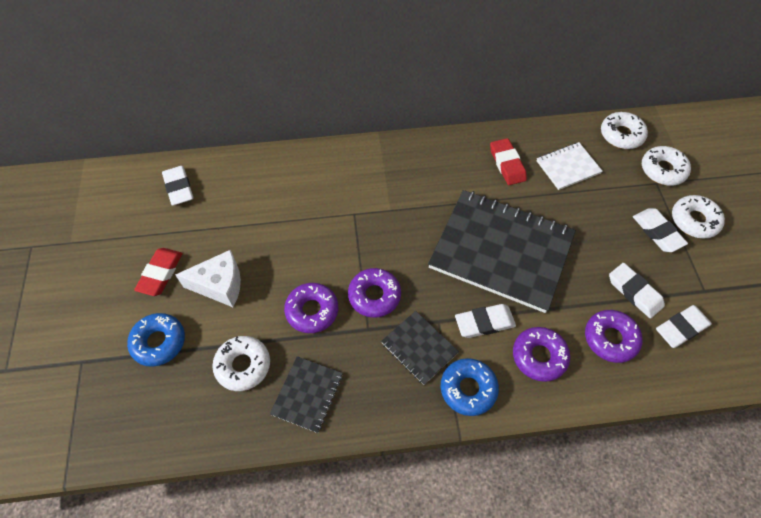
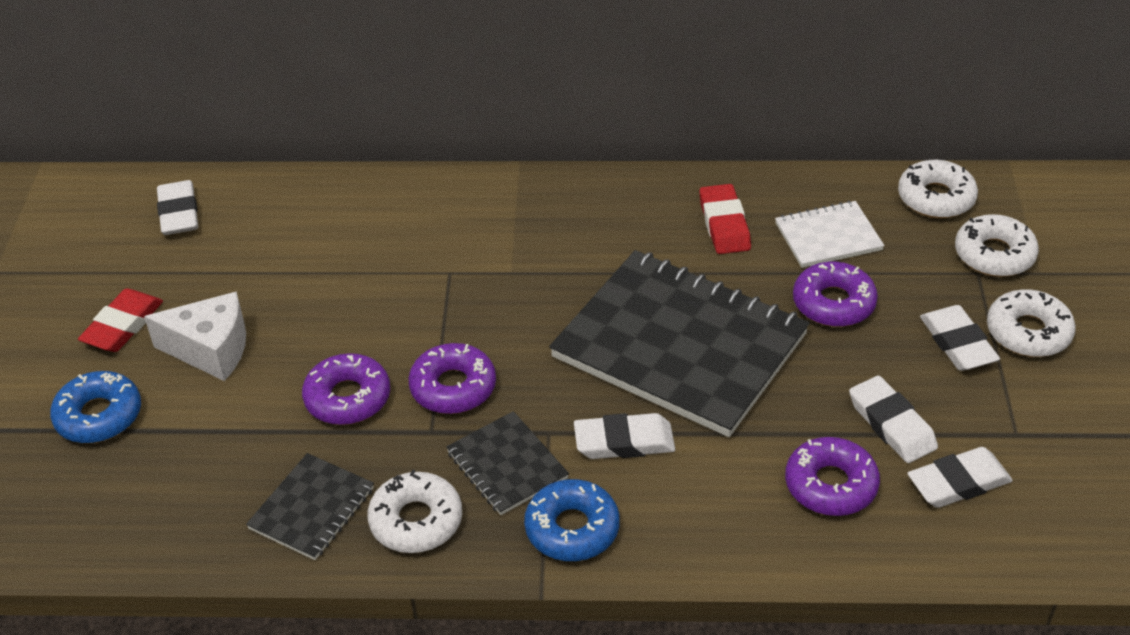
camera: 10 degrees right, 15 degrees down
white donut [212,336,270,391] -> white donut moved to [367,470,462,553]
purple donut [513,327,570,382] -> purple donut moved to [793,262,878,327]

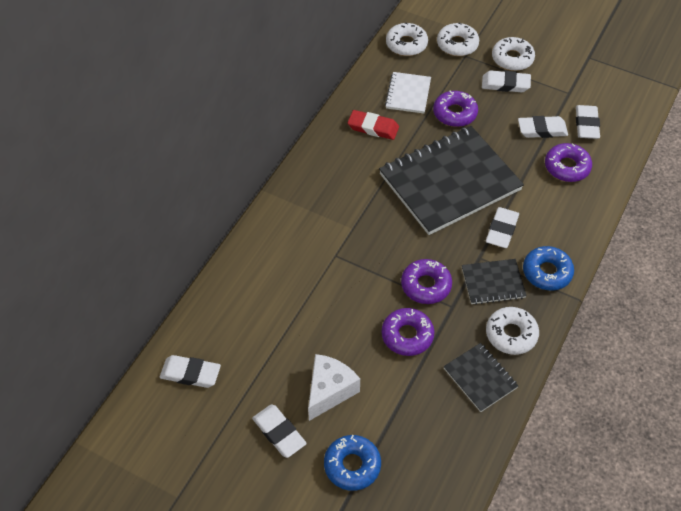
camera: 65 degrees left, 10 degrees up
red eraser [78,288,163,352] -> white eraser [252,404,307,458]

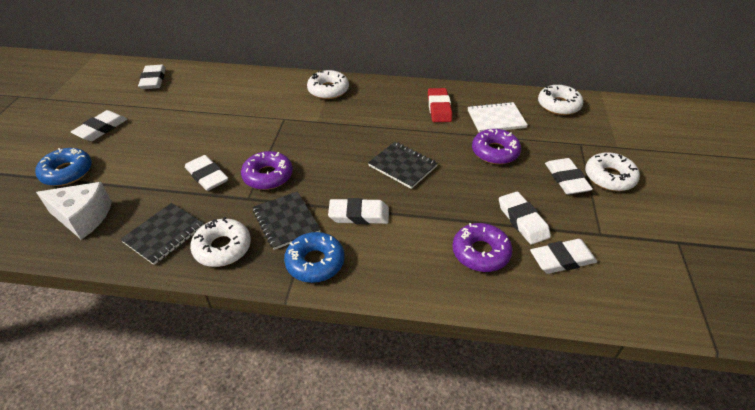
camera: 70 degrees right, 10 degrees down
white cheese [308,354,360,421] -> white cheese moved to [36,182,112,240]
black notebook [379,126,524,235] -> black notebook [368,142,438,189], size x0.46
purple donut [382,308,434,356] -> white eraser [185,155,228,191]
white donut [437,23,479,56] -> white donut moved to [307,70,349,99]

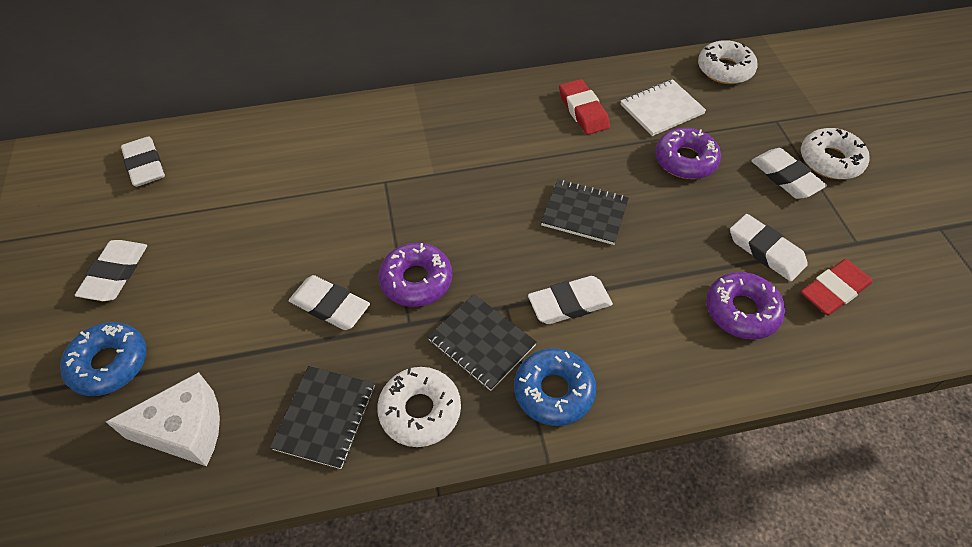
camera: 20 degrees left, 10 degrees up
white donut [307,70,349,99] -> none
white eraser [530,239,597,274] -> red eraser [801,259,872,315]

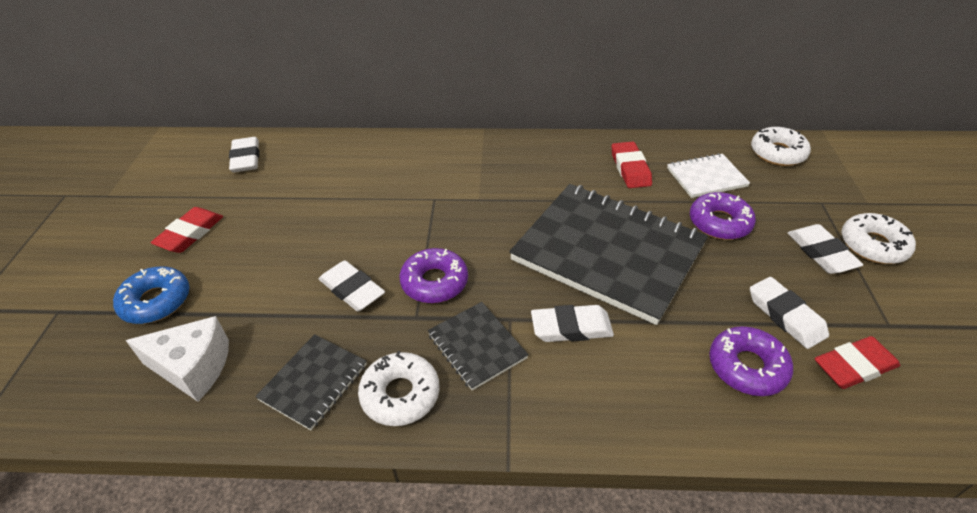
camera: 15 degrees right, 10 degrees down
white eraser [75,240,147,301] -> red eraser [150,207,223,253]
blue donut [514,348,596,426] -> none
black notebook [541,179,629,245] -> black notebook [509,184,708,325], size x2.17

